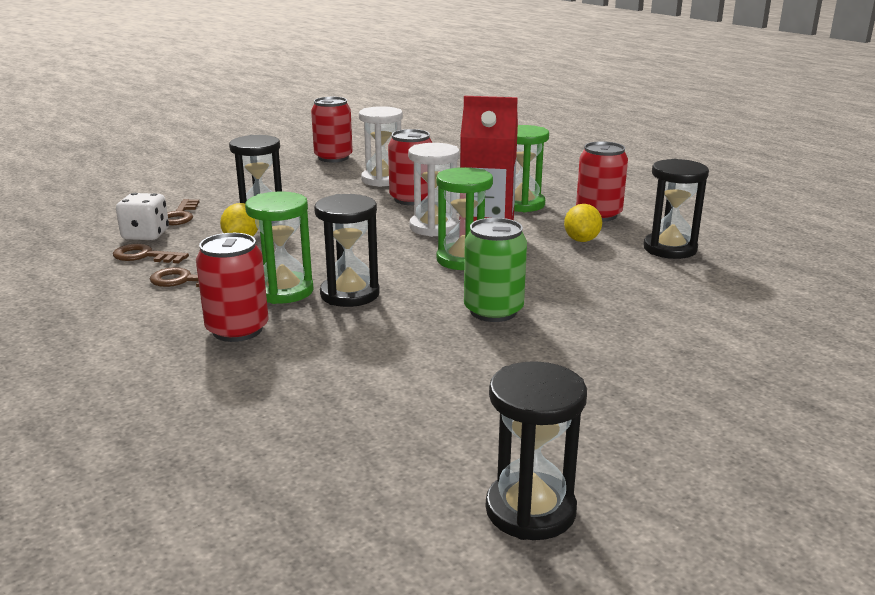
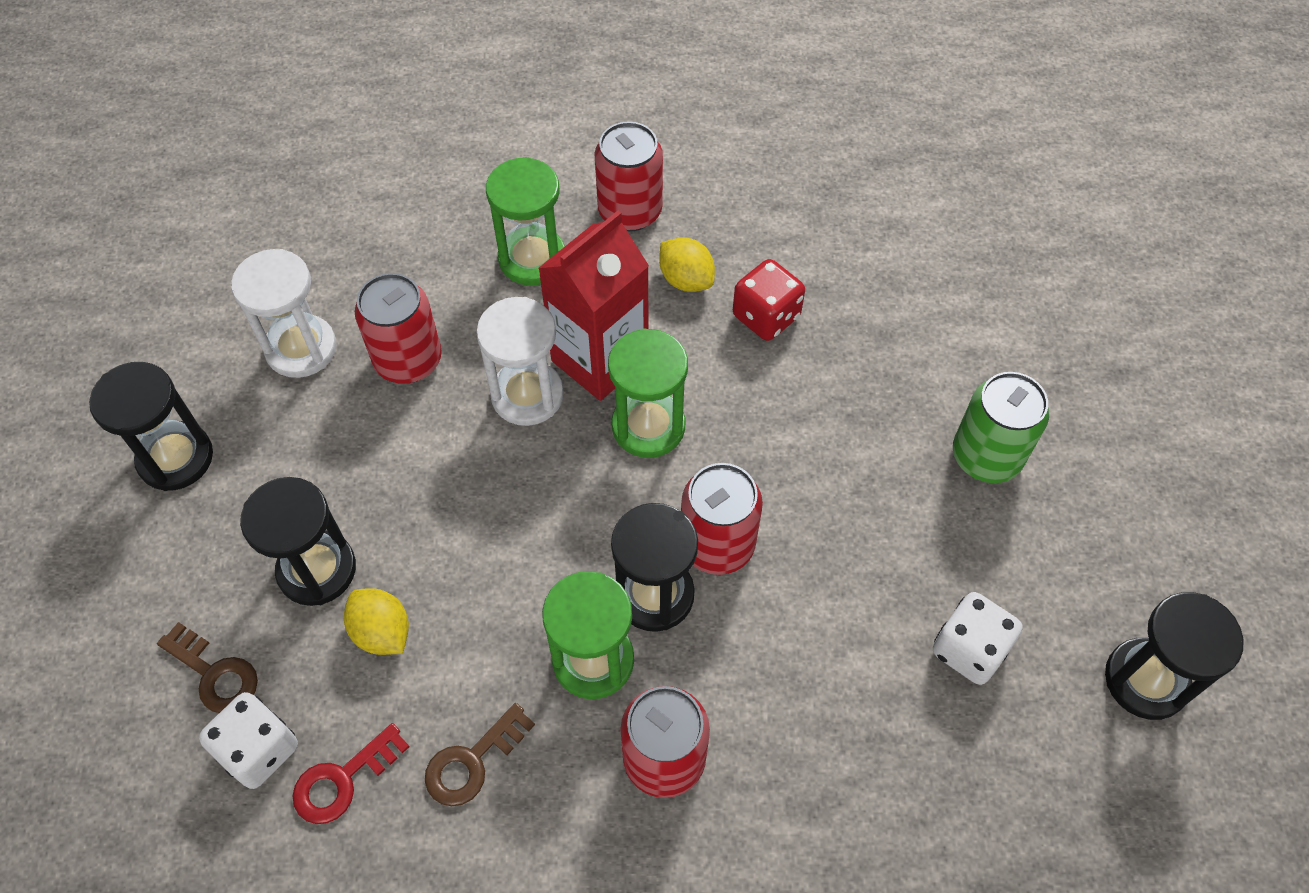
camera: 55 degrees left, 35 degrees up
brown key [113,244,189,263] -> red key [293,723,410,824]
red can [311,97,353,162] -> red can moved to [681,463,763,575]
green can [464,218,527,322] -> green can moved to [953,372,1049,483]
black hourglass [643,159,709,259] -> black hourglass moved to [89,362,213,491]
none -> red dice [733,259,805,341]
none -> white dice [933,592,1023,685]

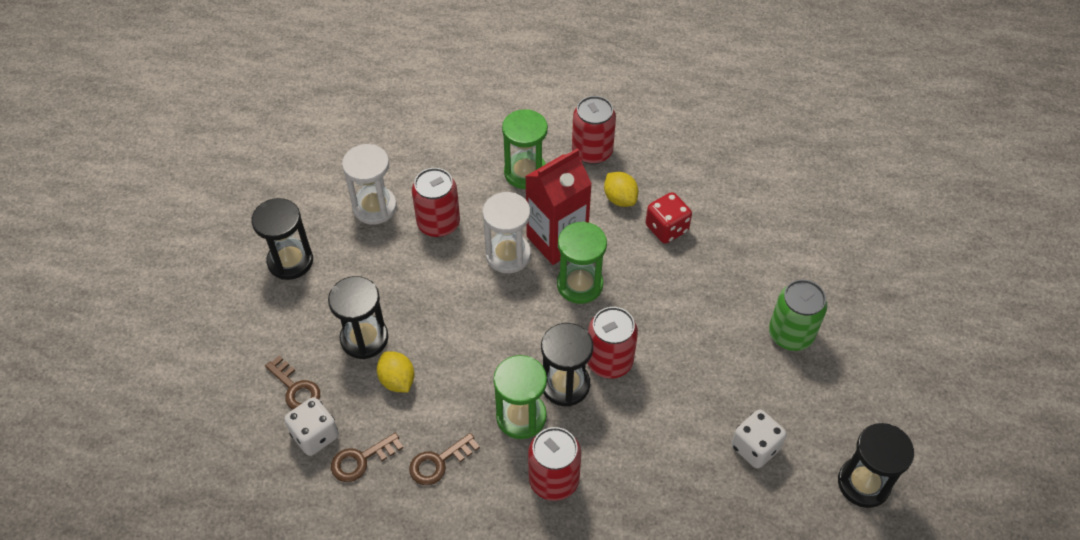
camera: 10 degrees right, 5 degrees down
red key [293,723,410,824] -> brown key [331,433,403,482]

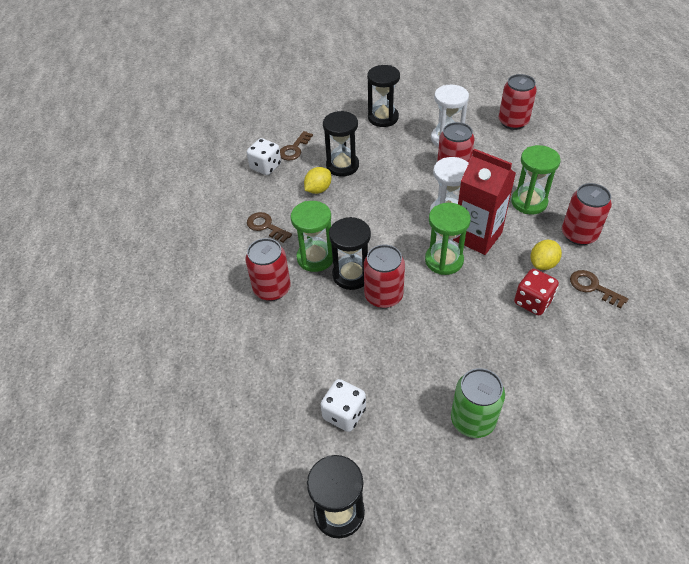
camera: 75 degrees right, 5 degrees down
brown key [331,433,403,482] -> brown key moved to [570,270,628,309]
none -> red can [499,74,537,130]

